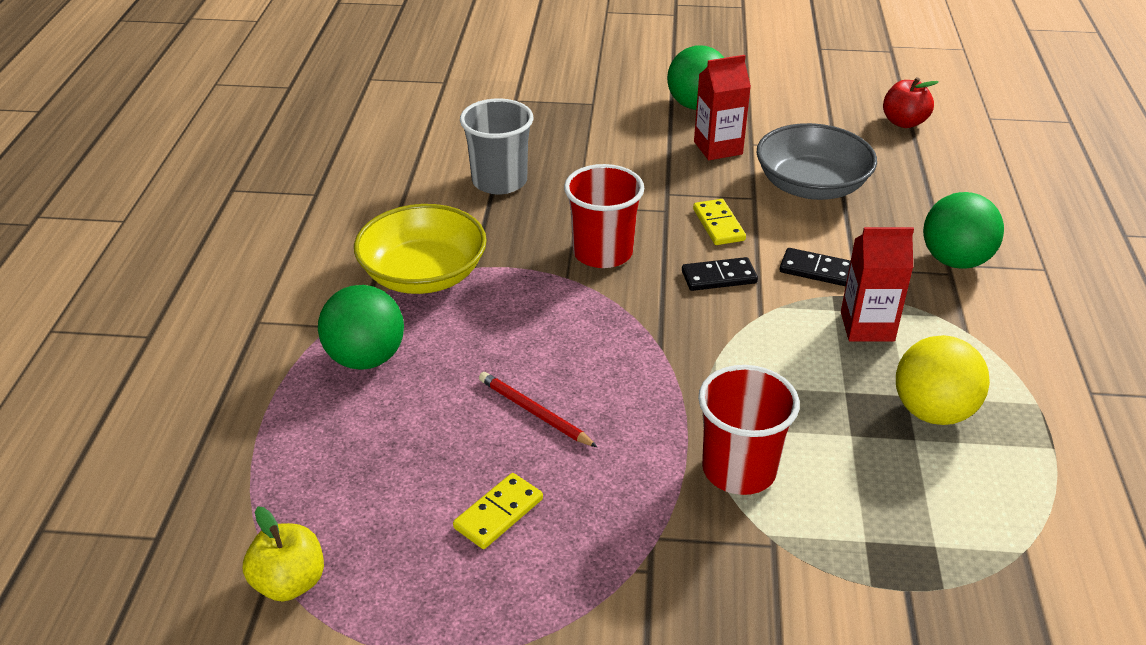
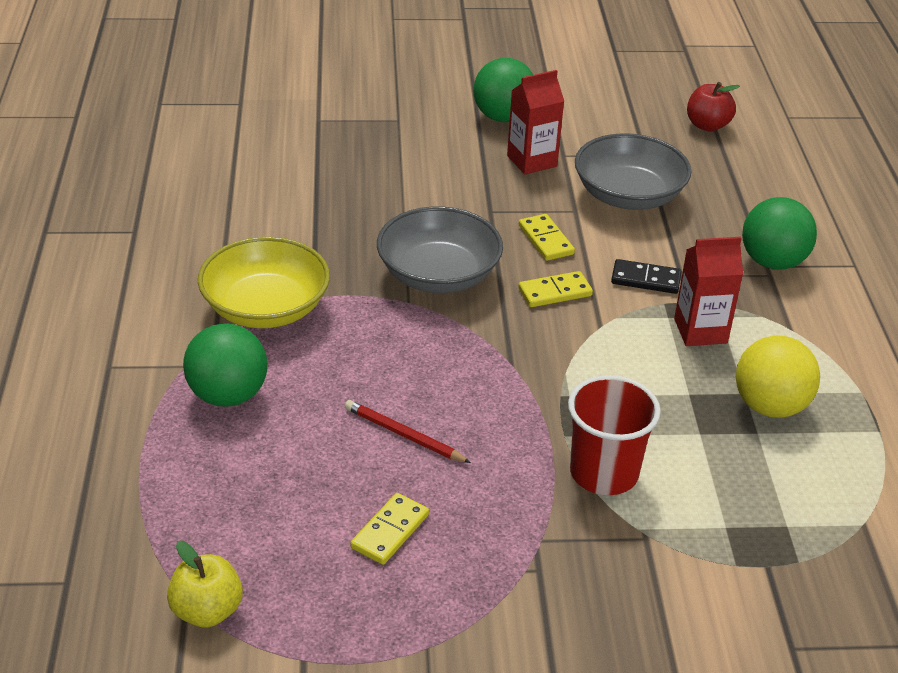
camera: 10 degrees left, 0 degrees up
grey cup [460,99,533,195] -> none
red cup [564,164,644,268] -> grey bowl [377,206,503,293]
black domino [682,257,758,291] -> yellow domino [518,271,593,307]

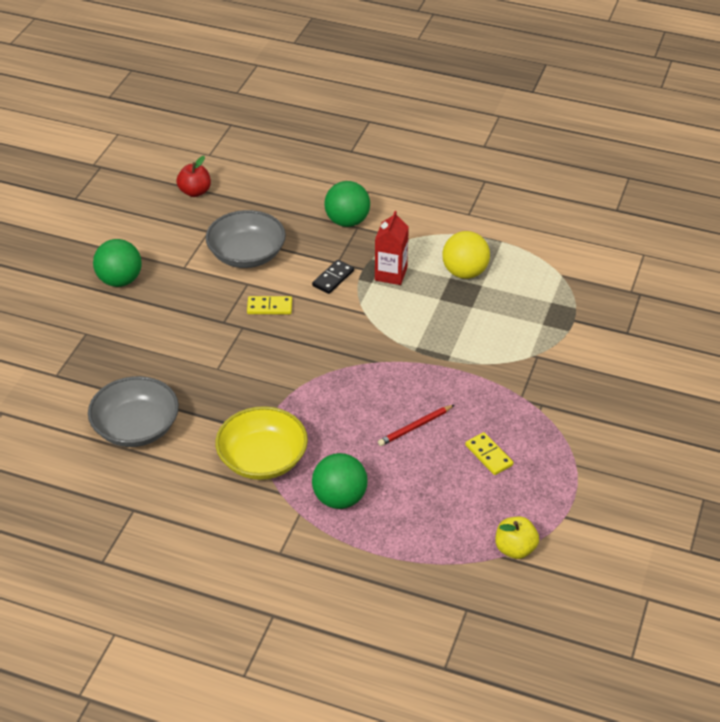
camera: 65 degrees left, 5 degrees up
grey bowl [377,206,503,293] -> grey bowl moved to [88,376,179,447]
red carton [507,70,564,175] -> none
yellow domino [518,271,593,307] -> none
red cup [568,375,661,495] -> none

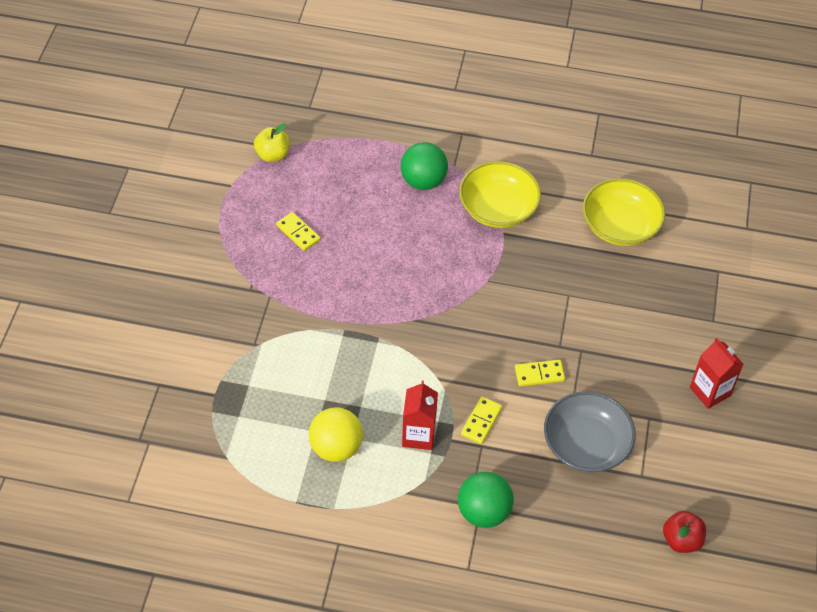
camera: 170 degrees right, 10 degrees up
grey bowl [88,376,179,447] -> yellow bowl [583,178,665,246]
green ball [93,239,142,287] -> red carton [690,338,743,409]
black domino [312,260,354,294] -> yellow domino [461,397,502,444]
red pencil [378,405,454,446] -> none

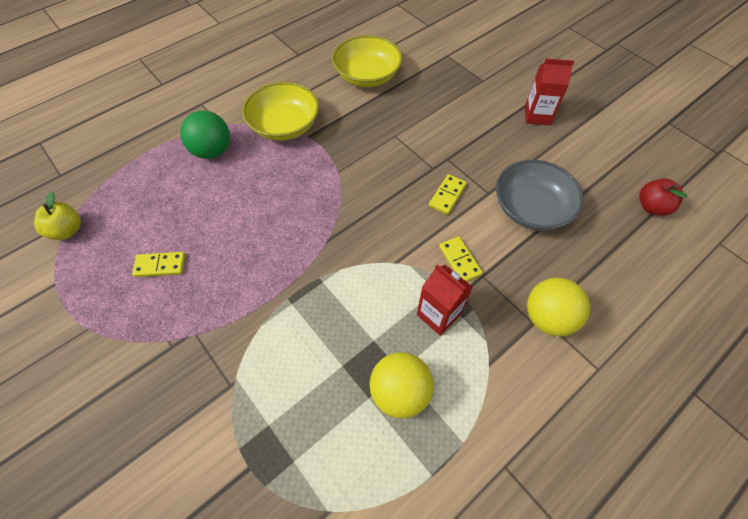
camera: 50 degrees left, 5 degrees up
green ball [458,472,514,528] -> yellow ball [527,278,590,336]

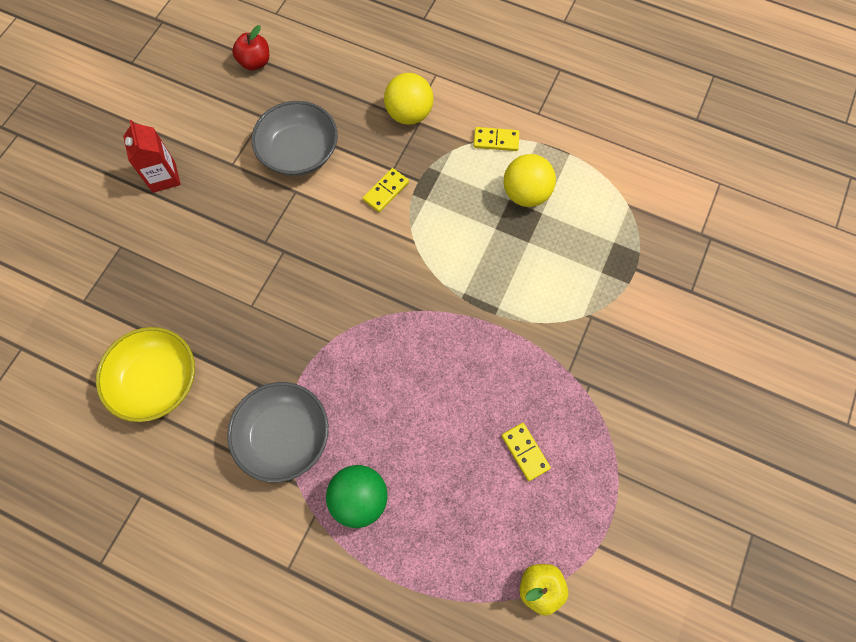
camera: 115 degrees left, 10 degrees up
yellow bowl [242,82,319,141] -> grey bowl [227,382,329,482]
red carton [417,264,473,336] -> none
yellow domino [429,174,467,215] -> yellow domino moved to [474,127,519,151]

